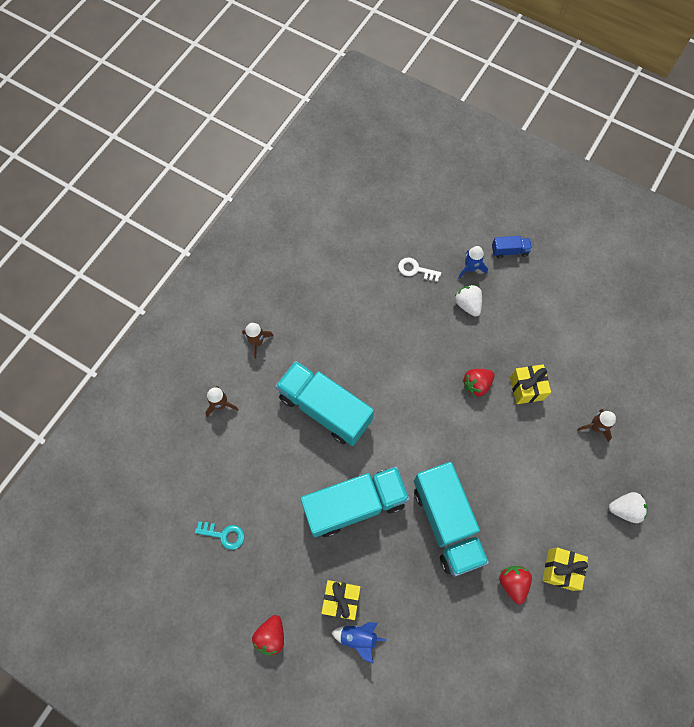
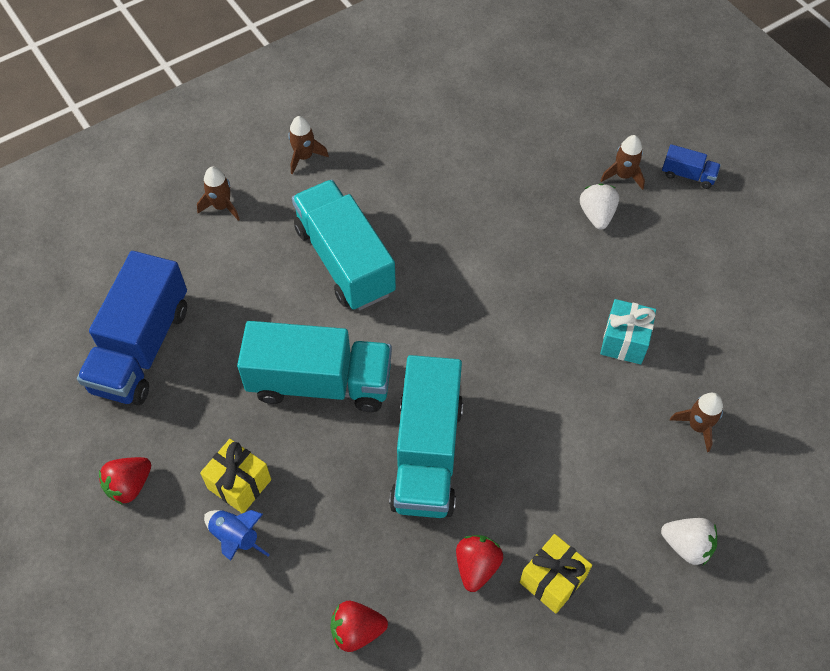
camera: 25 degrees right, 10 degrees down
turquoise key [195,521,244,550] -> blue truck [77,251,187,405]
white key [398,258,441,282] -> none
blue rocket [458,246,488,279] -> brown rocket [600,135,645,190]
red strawberry [463,369,495,397] -> red strawberry moved to [331,601,388,652]
yellow gift [510,364,551,404] -> turquoise gift [600,299,656,364]

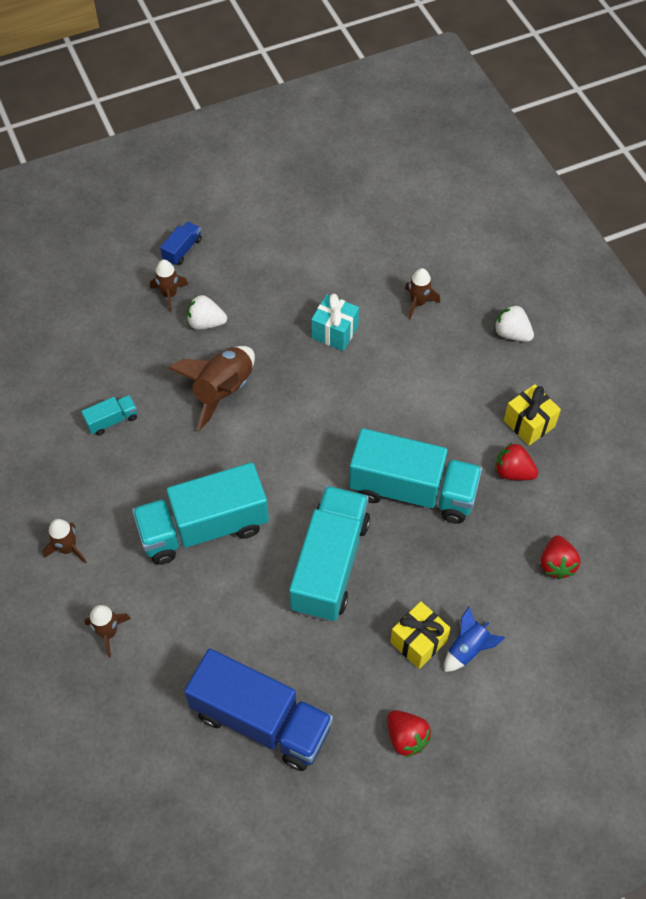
camera: 80 degrees left, 0 degrees up
white strawberry [661,518,717,565] -> white strawberry turned 90 degrees counterclockwise [494,304,534,342]
none -> turquoise truck [81,395,137,436]
none -> brown rocket [168,346,255,431]

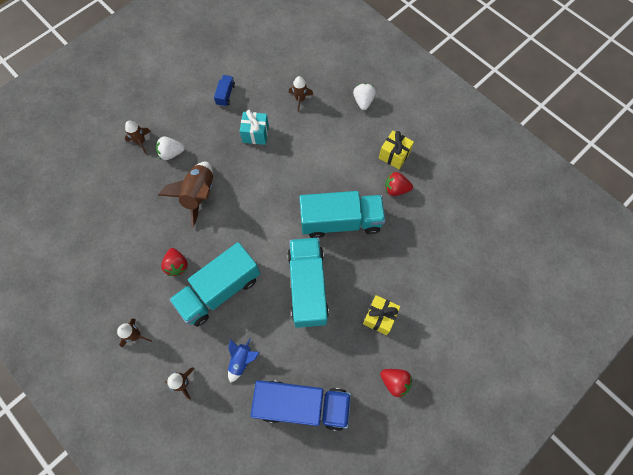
camera: 20 degrees left, 10 degrees up
turquoise truck [81,395,137,436] -> none
blue truck [160,221,202,266] -> blue truck moved to [214,75,235,107]
blue rocket [444,607,505,672] -> blue rocket moved to [228,338,259,383]
white strawberry [494,304,534,342] -> white strawberry turned 75 degrees clockwise [353,83,376,110]
red strawberry [541,535,581,579] -> red strawberry moved to [161,248,188,276]

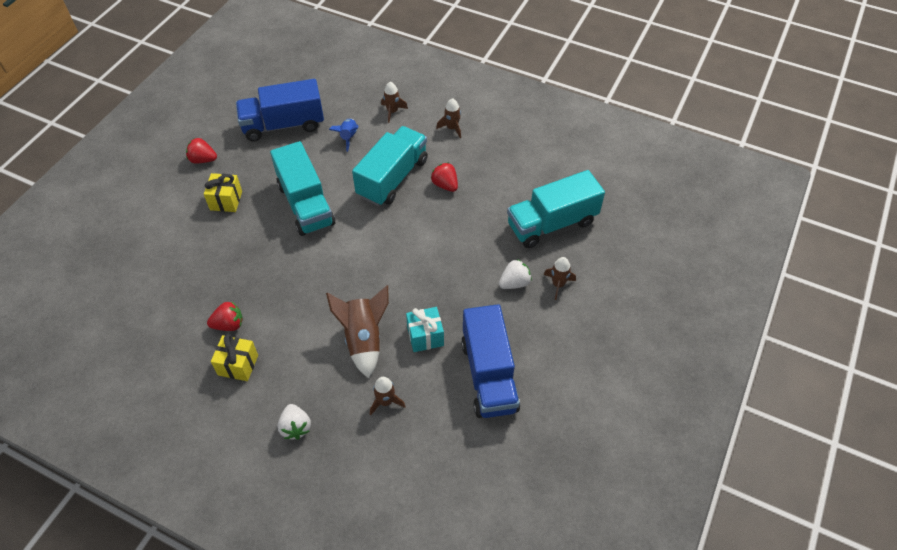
camera: 160 degrees right, 15 degrees down
brown rocket [158,162,213,227] -> brown rocket moved to [326,285,389,378]
blue truck [214,75,235,107] -> blue truck [461,304,520,418], size x2.35
turquoise truck [299,191,386,238] -> turquoise truck moved to [507,170,605,248]

